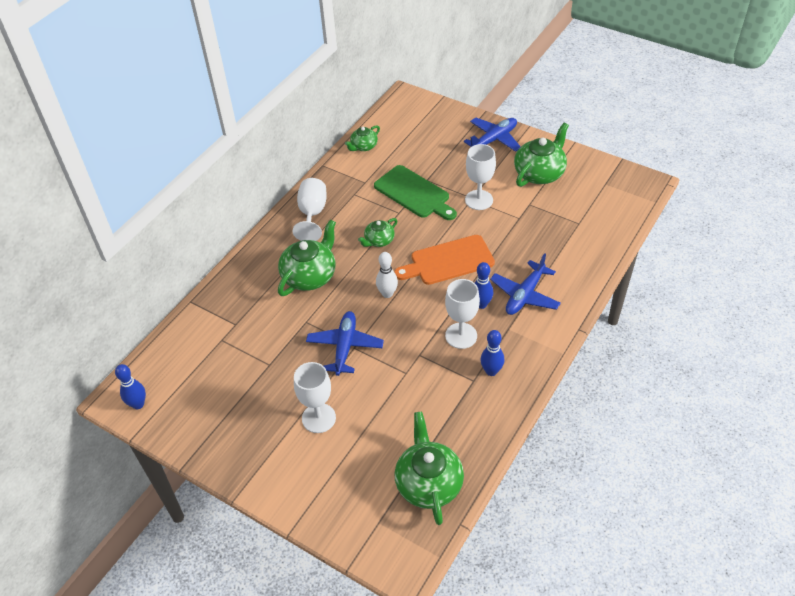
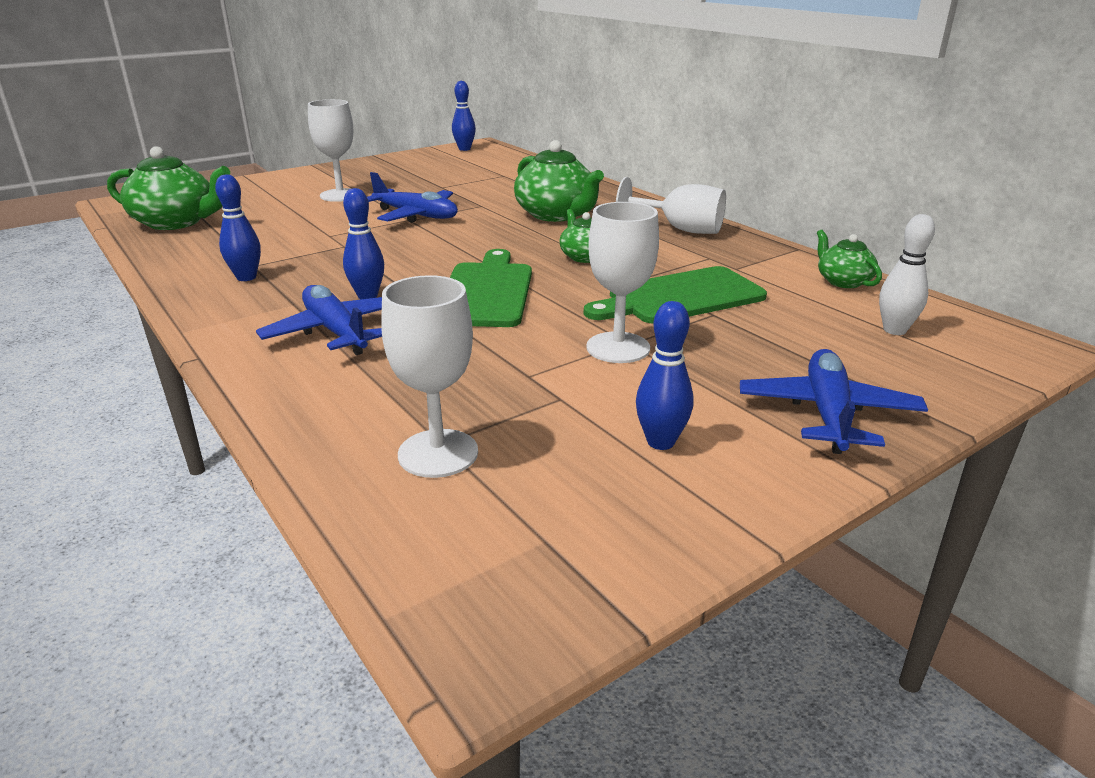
camera: 110 degrees right, 20 degrees down
white bowling pin [376,252,398,298] -> white bowling pin moved to [879,214,935,335]
orange cutting board [394,235,495,285] -> green cutting board [450,249,532,327]
white goblet [445,279,480,349] -> white goblet moved to [381,275,478,478]
blue plane [464,118,521,152] -> blue plane turned 150 degrees counterclockwise [740,349,928,454]
green teapot [514,123,569,187] -> blue bowling pin [636,301,693,450]

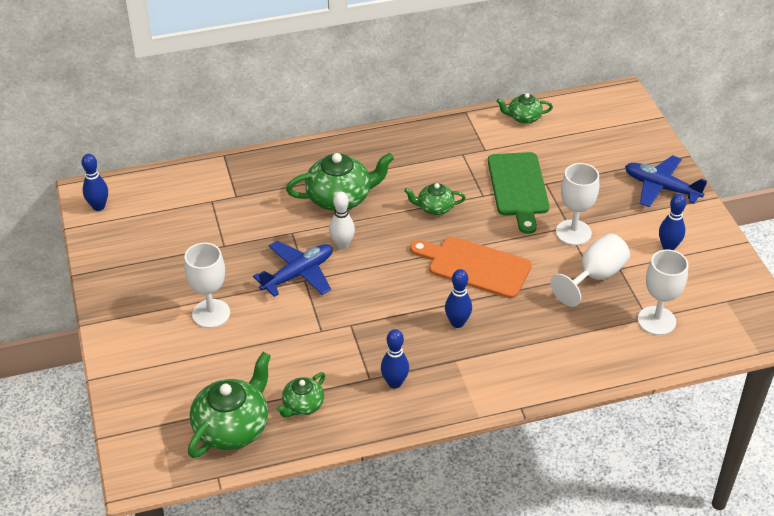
camera: 70 degrees left, 15 degrees up
blue plane [256,285,382,355] -> none
green cutting board [450,249,532,327] -> orange cutting board [410,237,532,299]
white goblet [616,177,726,234] -> white goblet moved to [550,234,630,307]
white bowling pin [879,214,935,335] -> white bowling pin moved to [329,192,355,249]
none -> green teapot [276,372,325,417]

